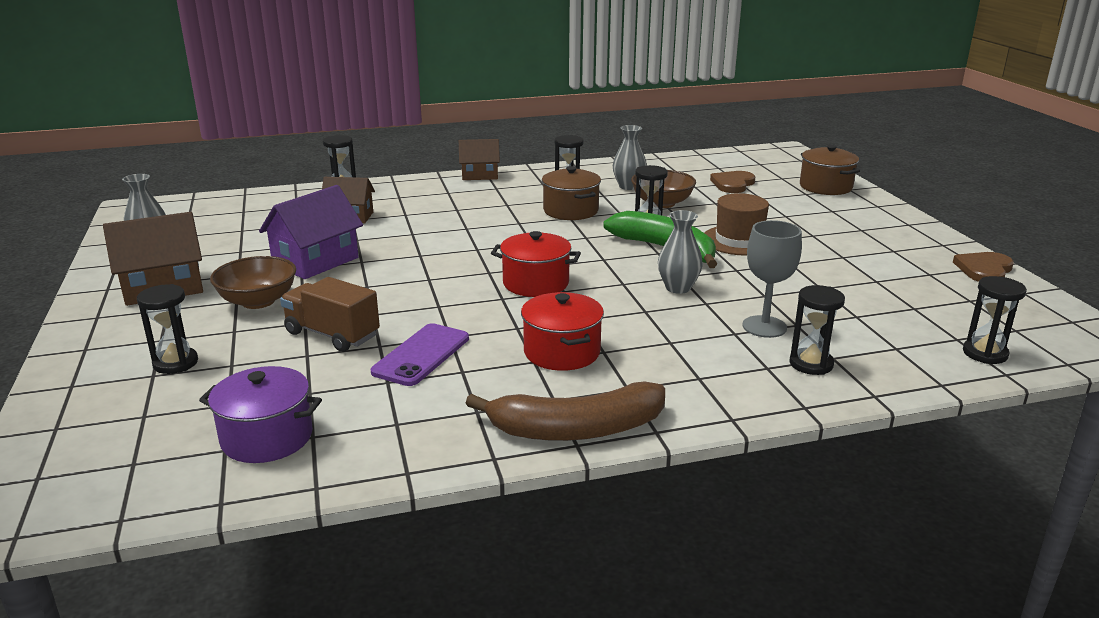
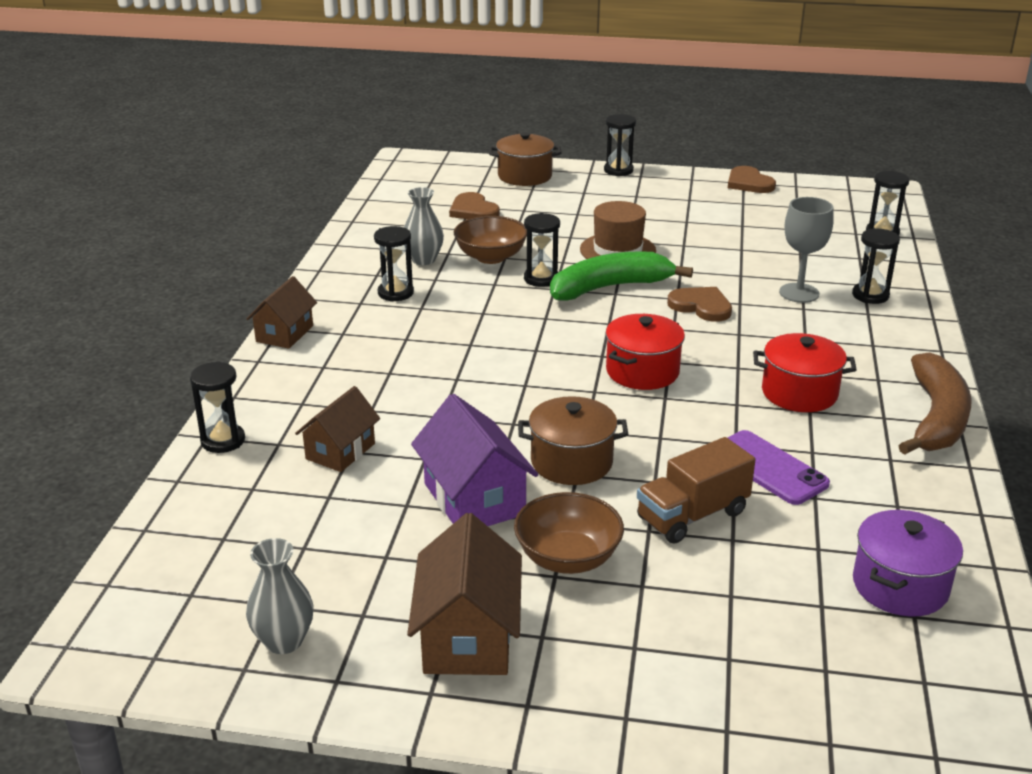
camera: 65 degrees left, 5 degrees up
black hourglass [137,284,198,374] -> black hourglass moved to [604,114,636,176]
brown pot [542,166,601,220] -> brown pot moved to [518,396,628,485]
grey vase [658,210,703,294] -> brown heart [667,287,732,322]

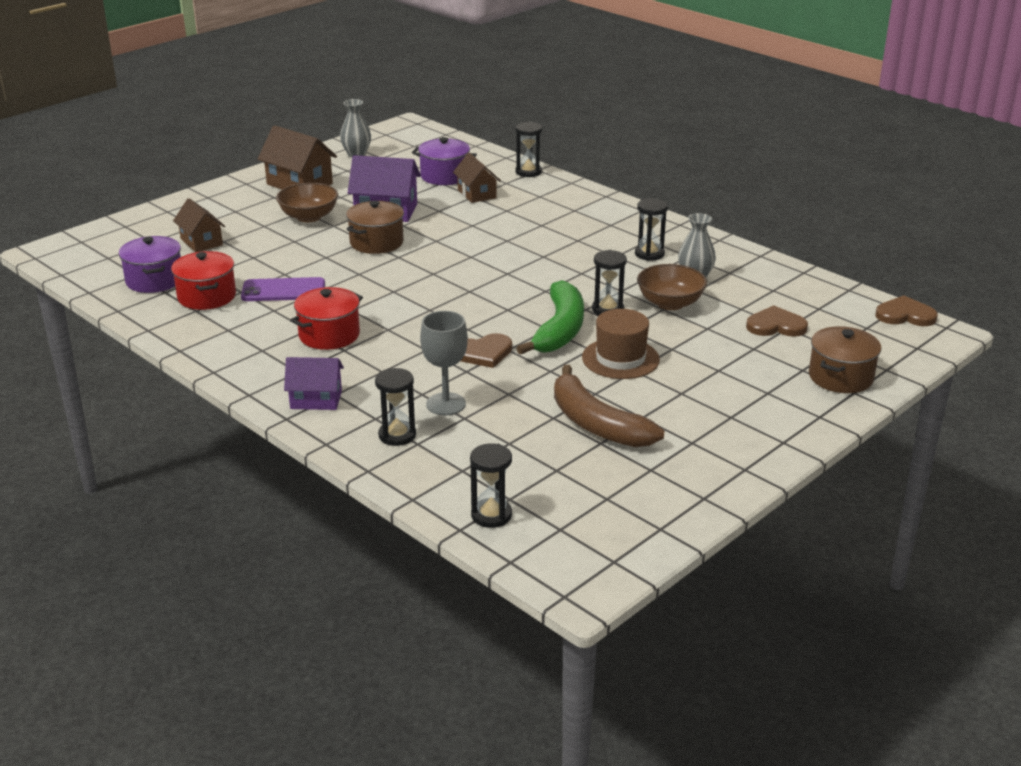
camera: 125 degrees right, 0 degrees up
brown house [246,276,317,349] -> brown house moved to [173,198,225,252]
black hourglass [604,114,636,176] -> none
red pot [606,314,685,390] -> red pot moved to [171,251,236,310]
brown truck [637,437,755,544] -> none
brown heart [728,166,776,193] -> brown heart moved to [875,295,938,326]
brown banana [899,352,972,455] -> brown banana moved to [554,365,664,447]
none -> purple house [284,357,344,410]
none -> purple pot [412,137,477,185]

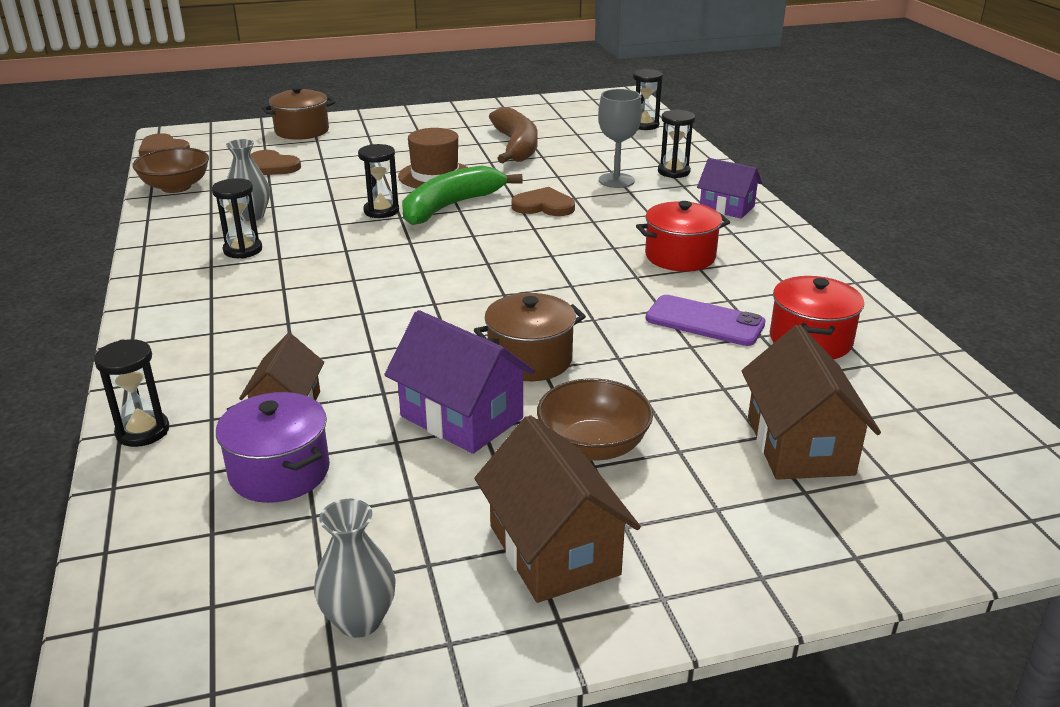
camera: 150 degrees left, 0 degrees up
purple pot [119,236,181,293] -> none
brown house [173,198,225,252] -> brown house [742,325,881,480], size x1.51
brown bowl [637,264,707,310] -> brown bowl moved to [132,147,209,193]

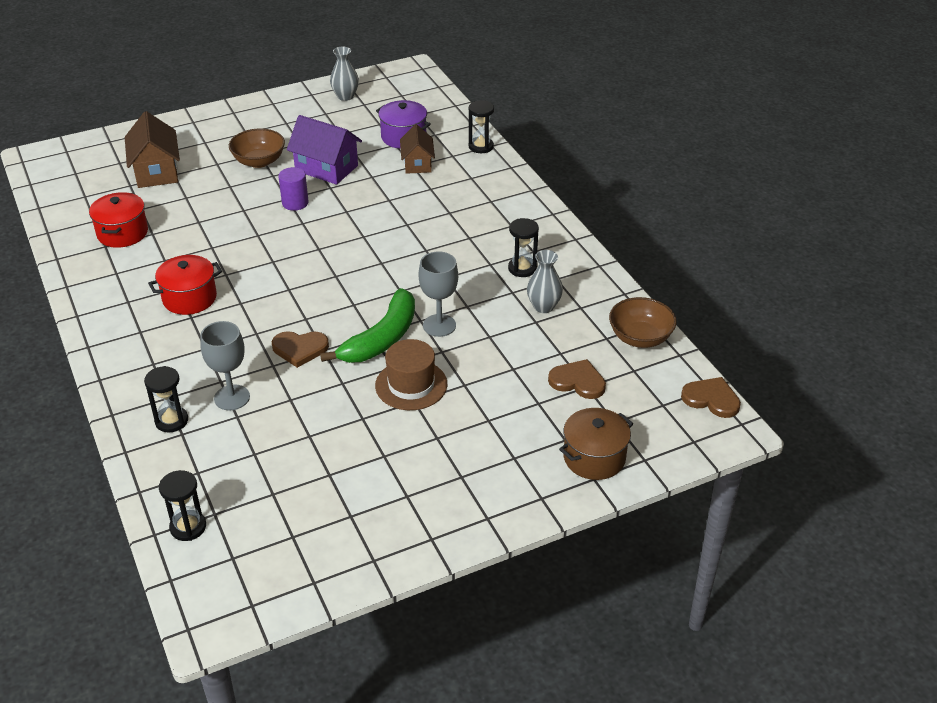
camera: 170 degrees right, 10 degrees up
black hourglass [358,144,399,218] -> grey goblet [419,251,458,337]
brown pot [474,293,586,381] -> purple cylinder [278,167,309,211]
brown house [474,415,641,603] -> none
brown banana [489,107,538,163] -> none
purple phone [645,295,766,346] -> none
purple house [697,158,762,219] -> none

